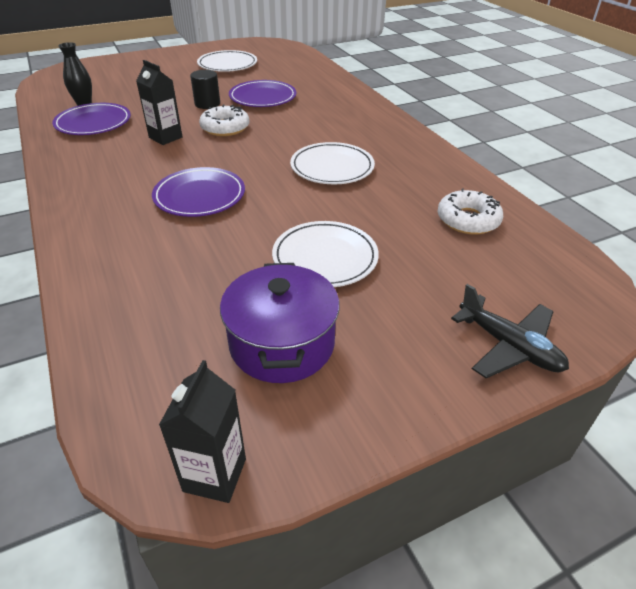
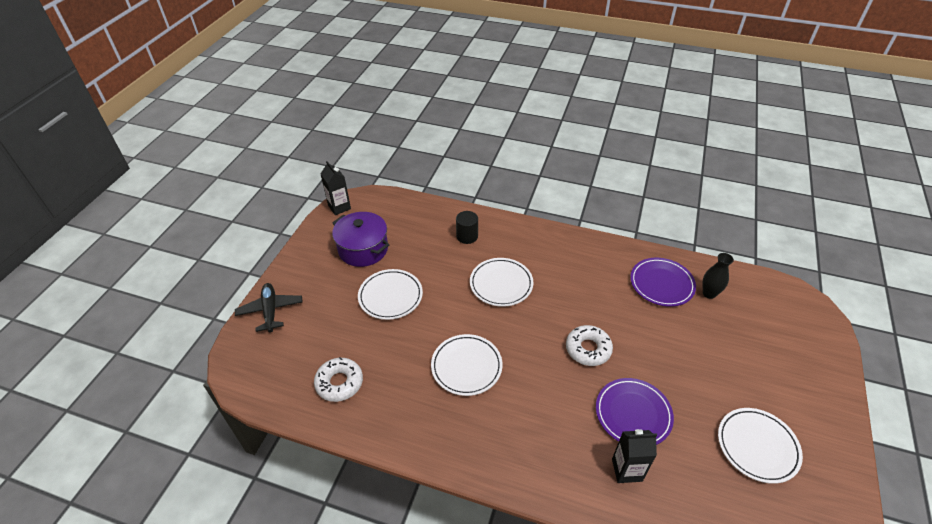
camera: 135 degrees right, 5 degrees up
black carton [136,60,182,145] -> black carton moved to [612,429,657,483]
purple plate [152,167,245,217] -> white plate [470,258,533,307]
black cylinder [190,70,220,109] -> black cylinder moved to [456,211,478,244]
black plane [451,284,569,378] -> black plane turned 75 degrees clockwise [235,283,303,332]

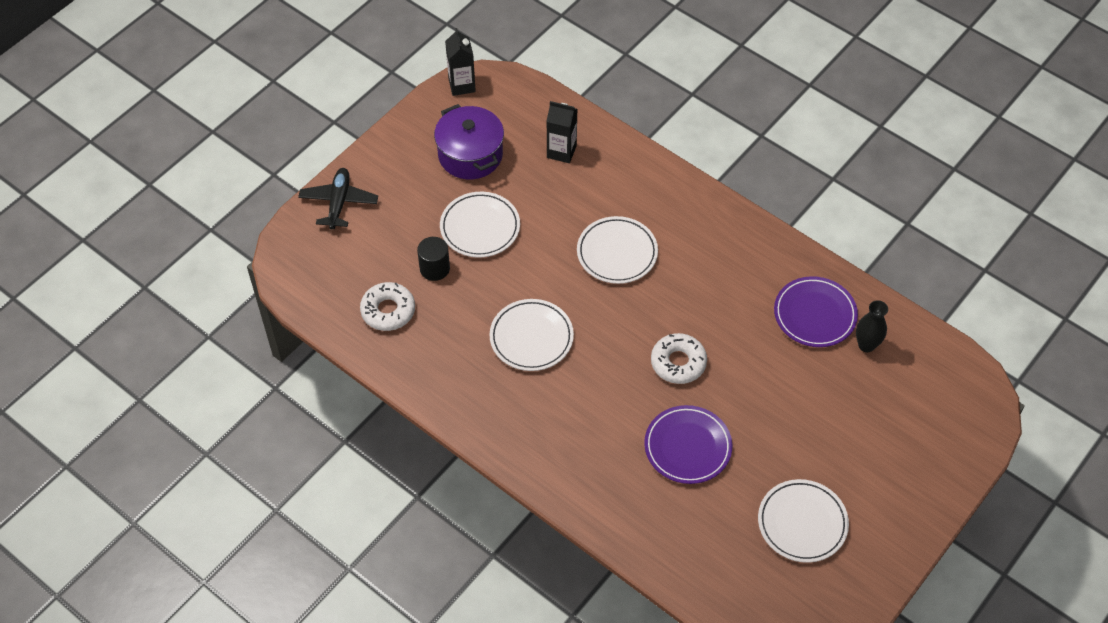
camera: 20 degrees right, 10 degrees up
black cylinder [456,211,478,244] -> black cylinder moved to [417,237,450,281]
black carton [612,429,657,483] -> black carton moved to [546,101,577,163]

